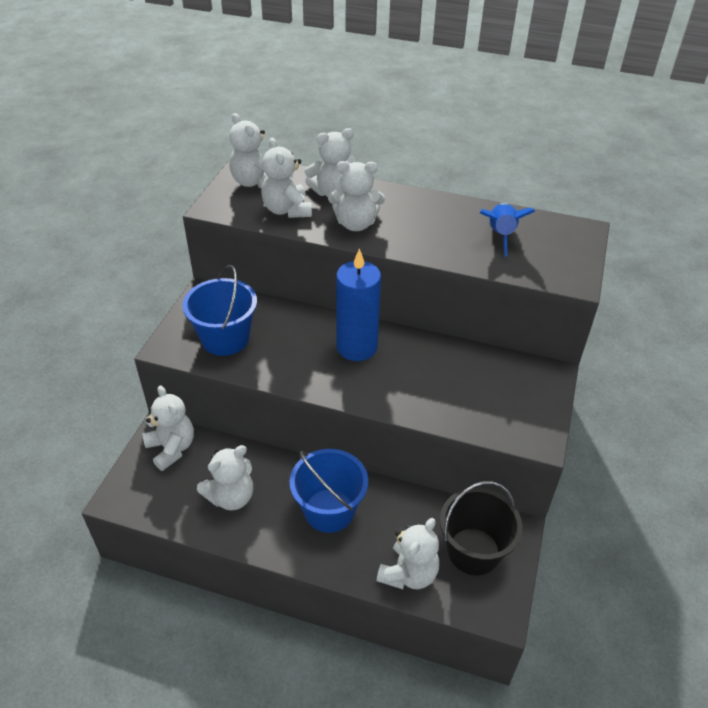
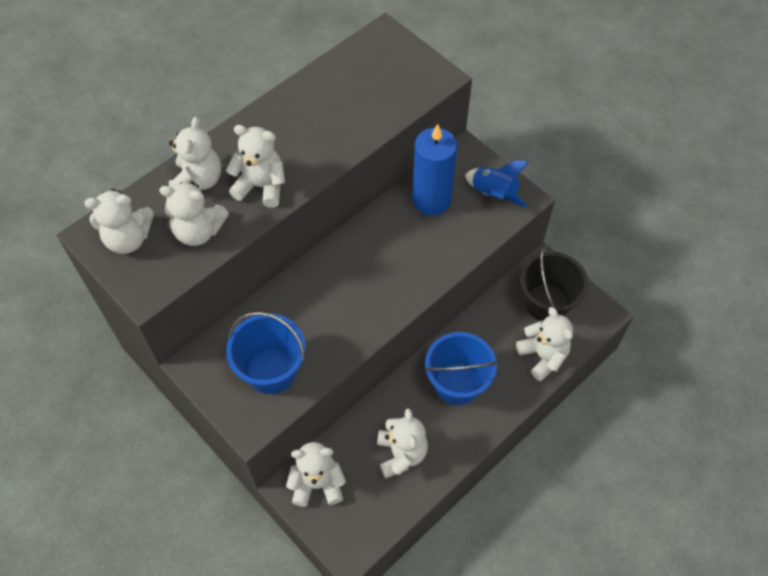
camera: 60 degrees left, 15 degrees up
white teddy bear [328,161,385,231] -> white teddy bear turned 105 degrees counterclockwise [226,125,285,208]
blue candle [336,248,381,361] -> blue candle moved to [412,124,457,215]
blue rocket [480,202,535,256] -> blue rocket moved to [465,160,528,208]

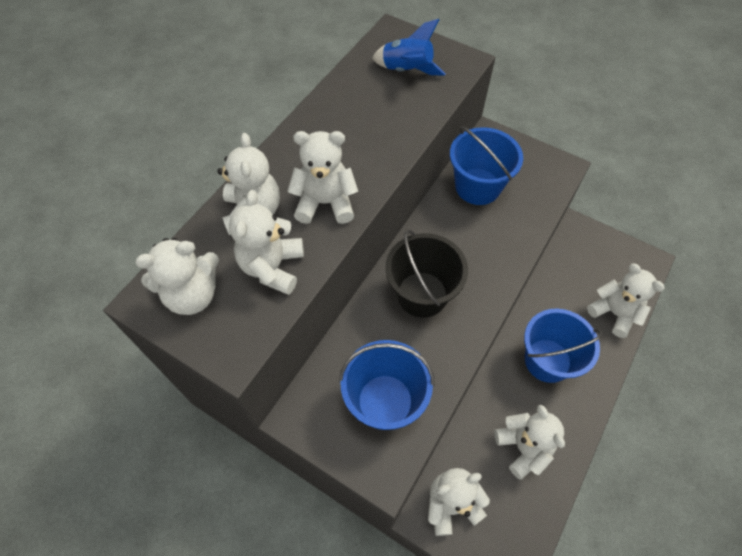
camera: 15 degrees left, 0 degrees up
white teddy bear [159,181,229,246] -> white teddy bear turned 105 degrees clockwise [229,190,304,295]
blue candle [412,124,457,215] -> blue bucket [450,127,523,205]
blue rocket [465,160,528,208] -> blue rocket moved to [372,19,446,76]
black bucket [520,246,589,321] -> black bucket moved to [385,229,468,318]

